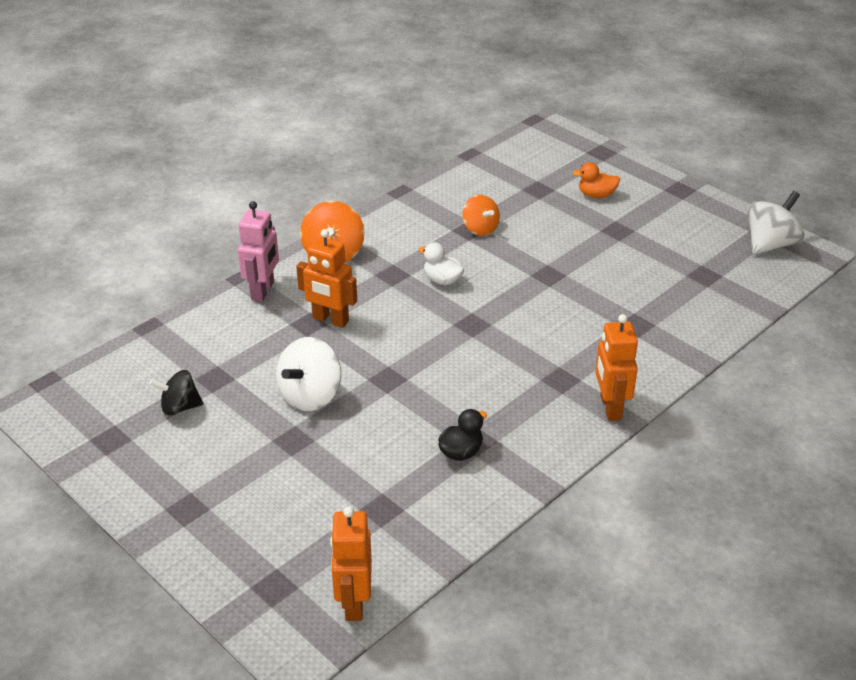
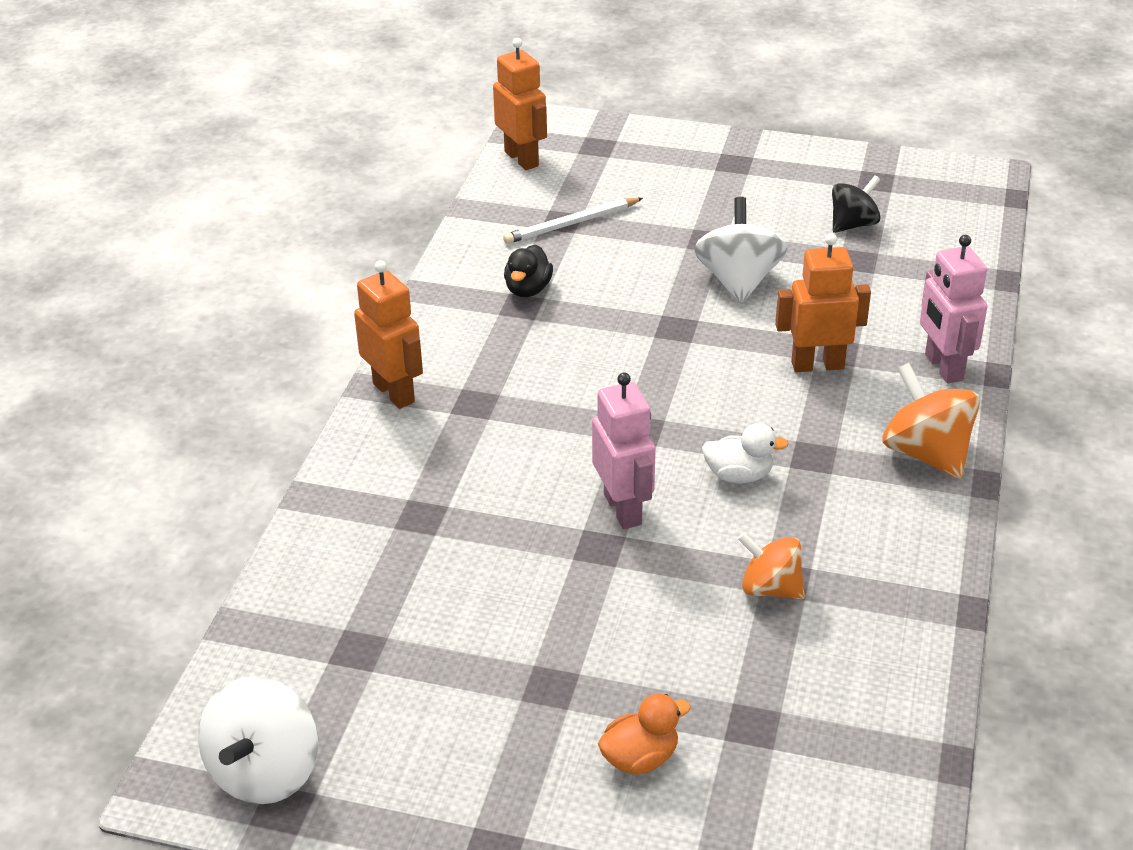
camera: 150 degrees right, 0 degrees up
none -> white pencil [503,198,643,244]
none -> pink robot [592,373,656,529]

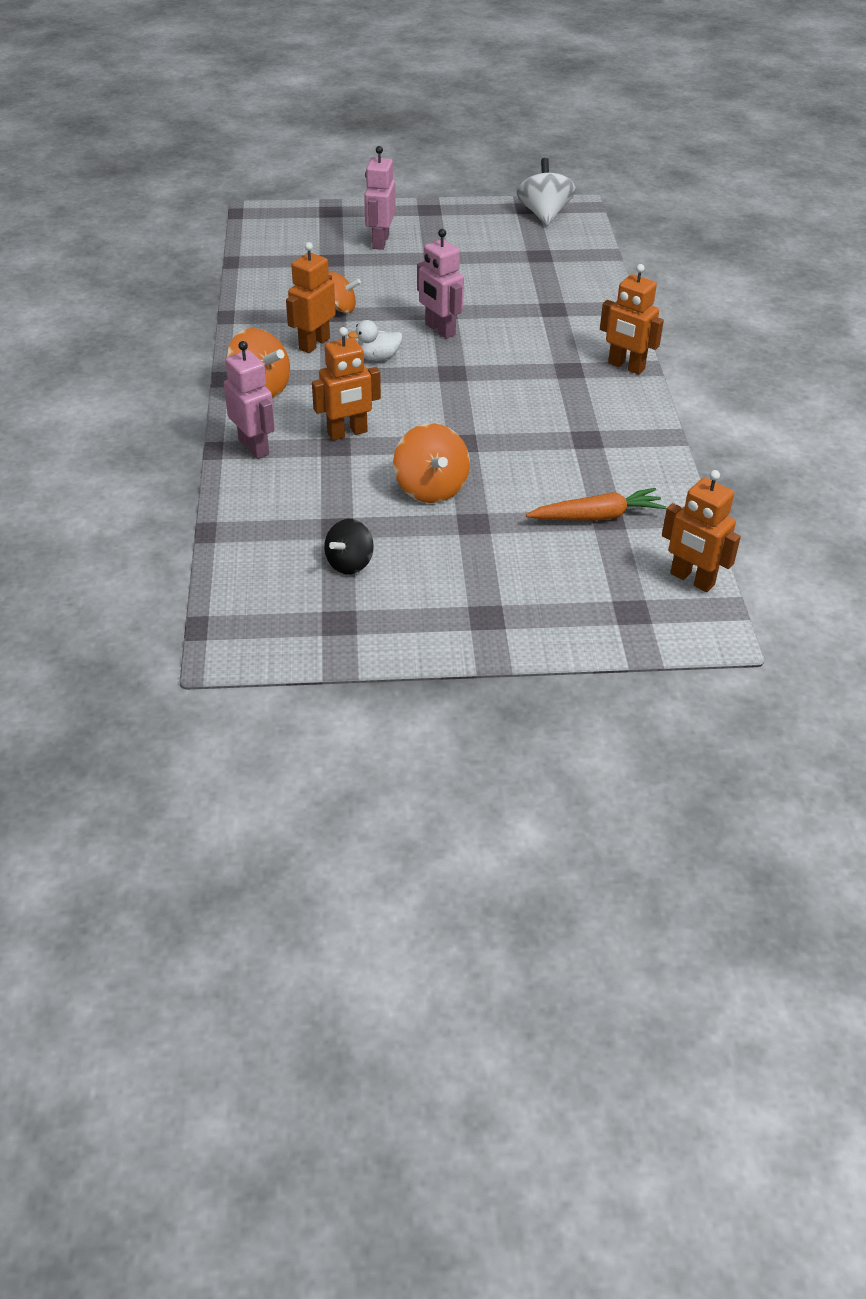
camera: 160 degrees right, 5 degrees up
white pencil [503,198,643,244] -> orange carrot [526,488,666,521]
black duck [504,245,553,297] -> none
orange duck [598,694,691,775] -> pink robot [364,146,396,250]
white spinning top [694,197,787,304] -> orange spinning top [393,423,470,503]
none -> orange robot [286,242,336,353]

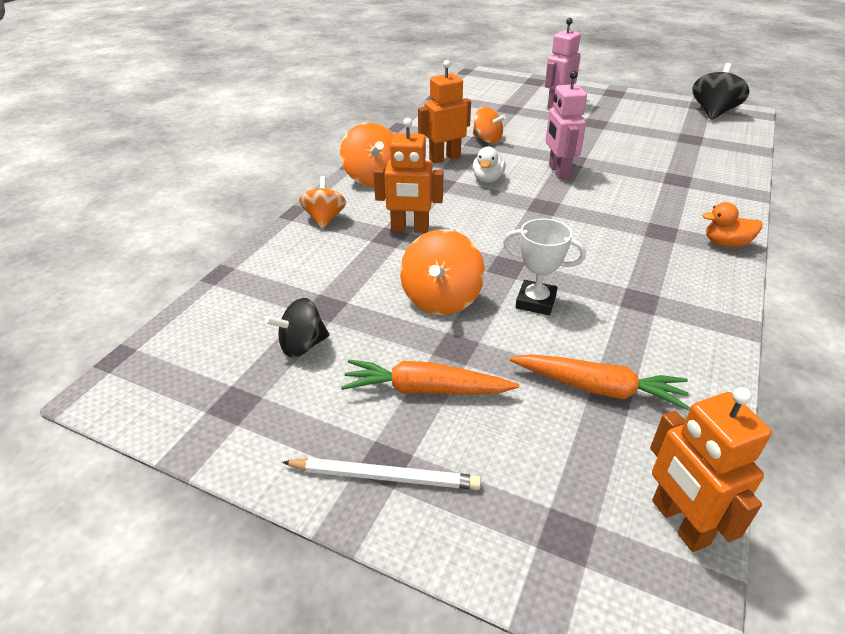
camera: 30 degrees right, 5 degrees down
pink robot [224,341,275,459] -> orange spinning top [299,176,346,229]
white duck [348,320,402,361] -> white duck turned 90 degrees counterclockwise [473,147,506,183]
white spinning top [517,158,576,226] -> black spinning top [693,63,750,120]
orange robot [600,264,664,375] -> orange duck [702,202,762,247]
none -> white pencil [282,458,481,490]
none -> orange carrot [341,360,519,395]
none -> white trophy [503,219,586,315]

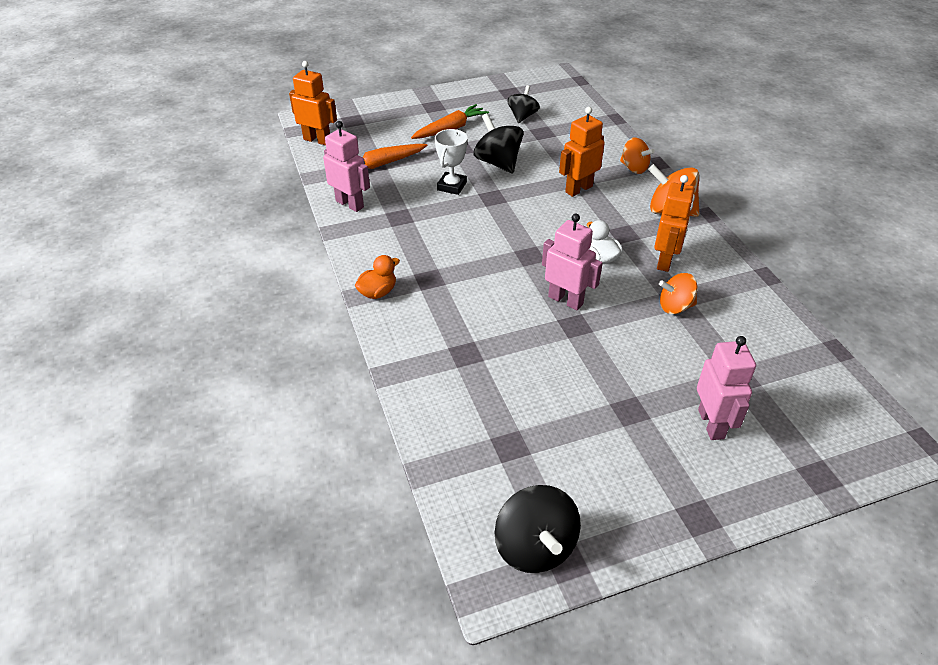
camera: 135 degrees right, 5 degrees up
white pencil [282,458,481,490] -> none
orange spinning top [400,229,485,315] -> black spinning top [474,113,523,173]
white trophy [503,219,586,315] -> white trophy turned 45 degrees counterclockwise [435,129,468,195]
none -> pink robot [323,121,370,212]

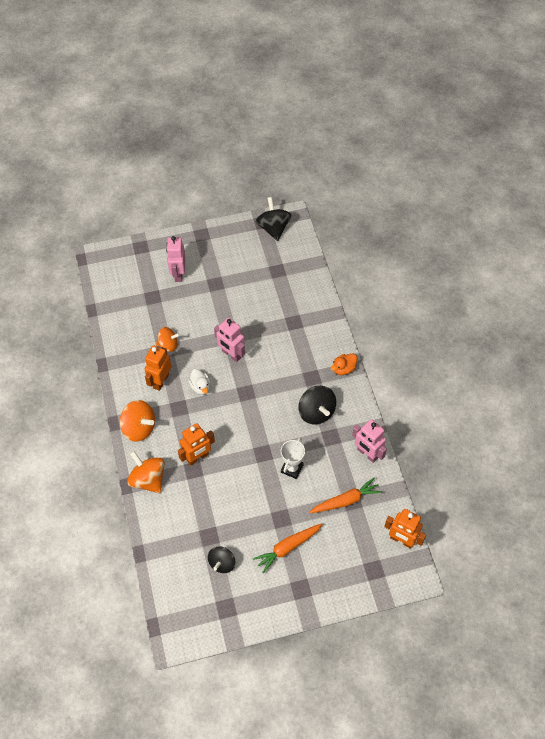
camera: 175 degrees left, 15 degrees up
black spinning top [474,113,523,173] -> black spinning top moved to [298,386,336,425]
orange spinning top [620,137,655,174] -> orange spinning top [127,451,165,494], size x1.51

